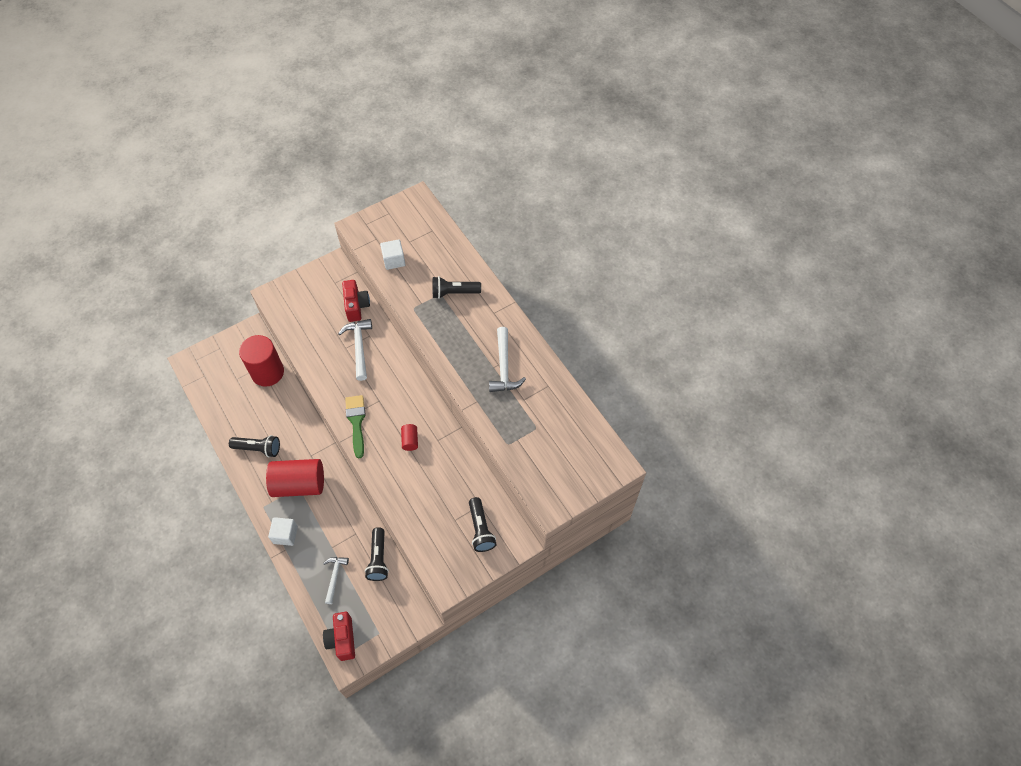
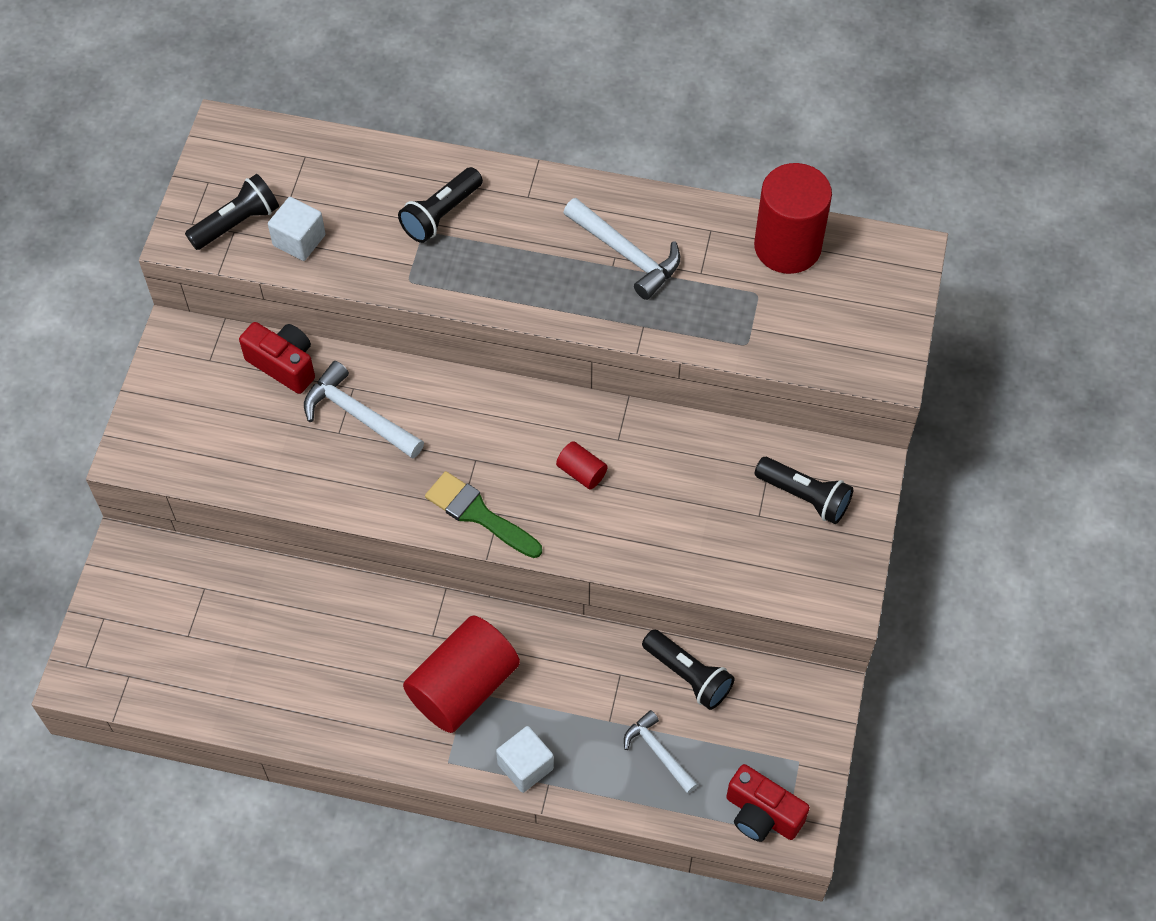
camera: 45 degrees left, 0 degrees up
black flashlight [229,435,280,457] -> black flashlight moved to [185,174,279,250]
red cylinder [239,335,284,387] -> red cylinder moved to [754,163,832,274]

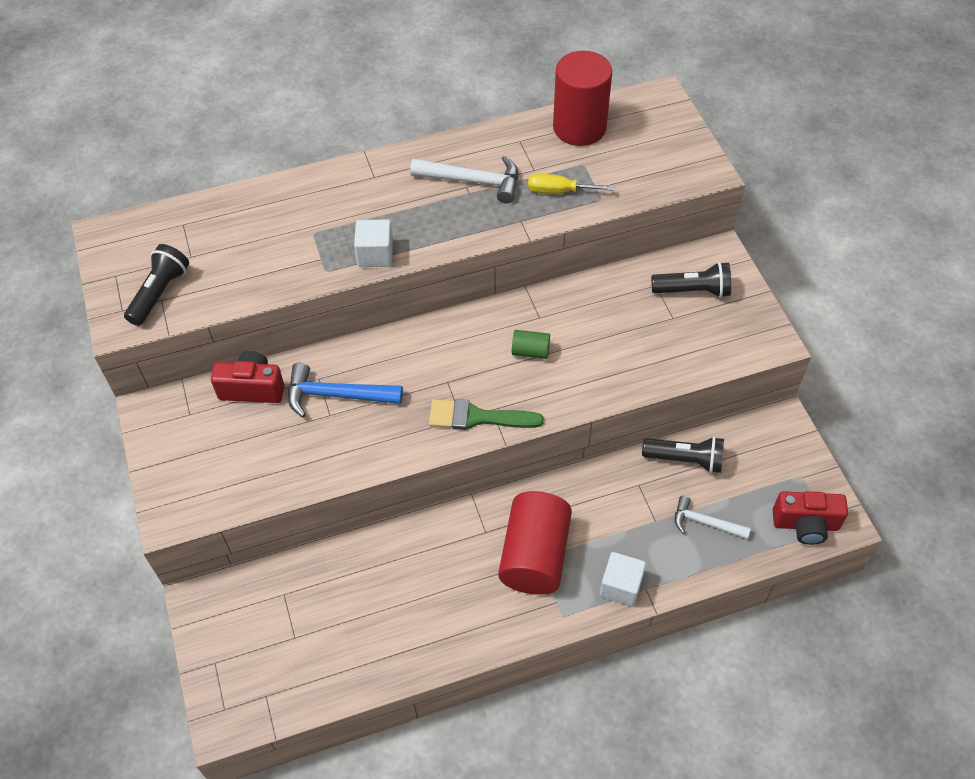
camera: 30 degrees left, 5 degrees down
white cube [268,197,326,261] -> white cube moved to [354,220,393,267]
white hammer [304,361,424,459] -> blue hammer [288,363,403,418]
black flashlight [398,167,483,243] -> none
red cylinder [556,441,608,489] -> green cylinder [512,330,550,359]
none -> yellow screwdriver [528,174,614,194]

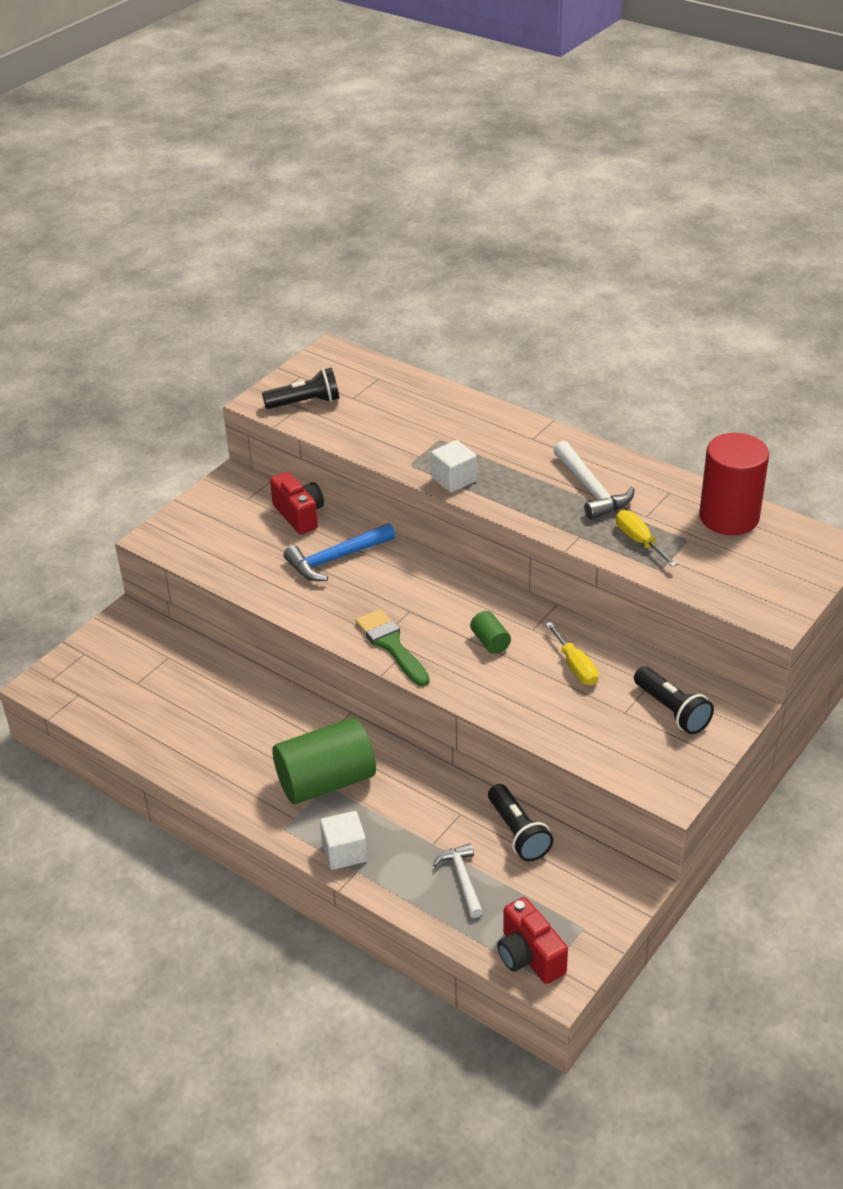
camera: 55 degrees right, 15 degrees down
blue hammer [288,363,403,418] -> blue hammer turned 90 degrees counterclockwise [284,523,395,581]
red cylinder [498,491,572,595] -> green cylinder [273,718,376,804]
none -> yellow screwdriver [546,622,599,686]

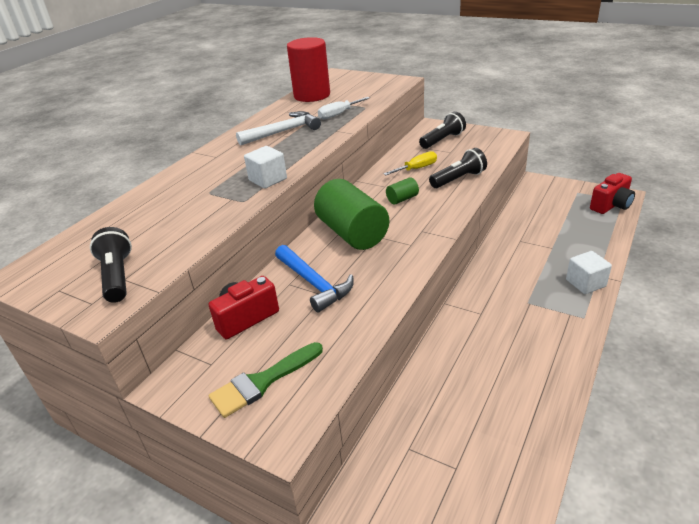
camera: 95 degrees left, 5 degrees down
green cylinder [273,718,376,804] -> green cylinder moved to [314,179,389,250]
green brush [355,609,430,686] -> green brush moved to [209,342,323,418]
white hammer [433,843,483,918] -> none
black flashlight [488,784,553,861] -> black flashlight moved to [429,148,487,188]
yellow screwdriver [616,510,677,567] -> white screwdriver [318,97,370,119]

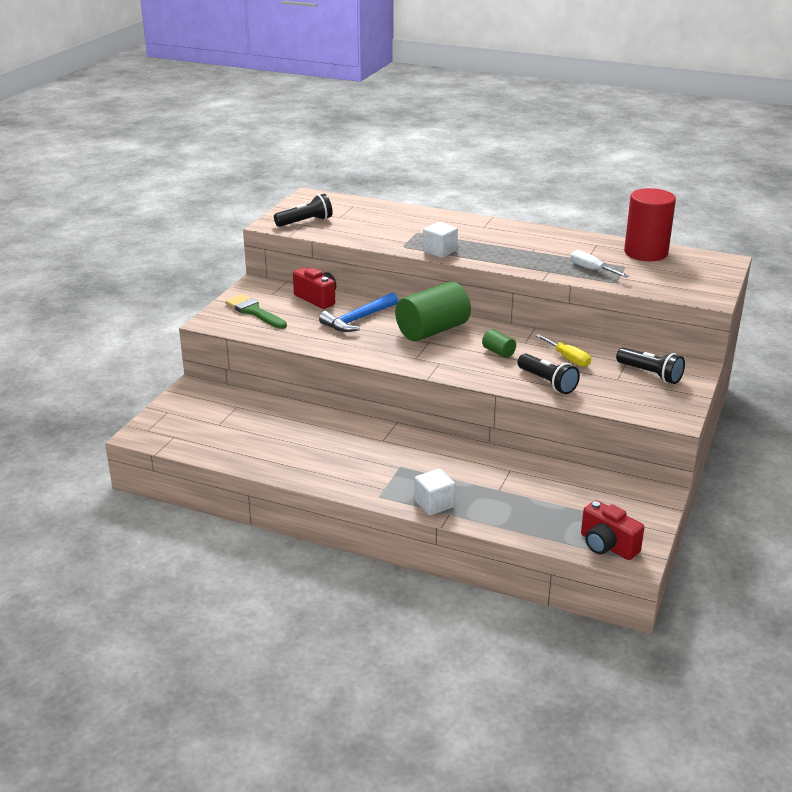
camera: 80 degrees right, 5 degrees down
white hammer [236,111,321,146] -> none

